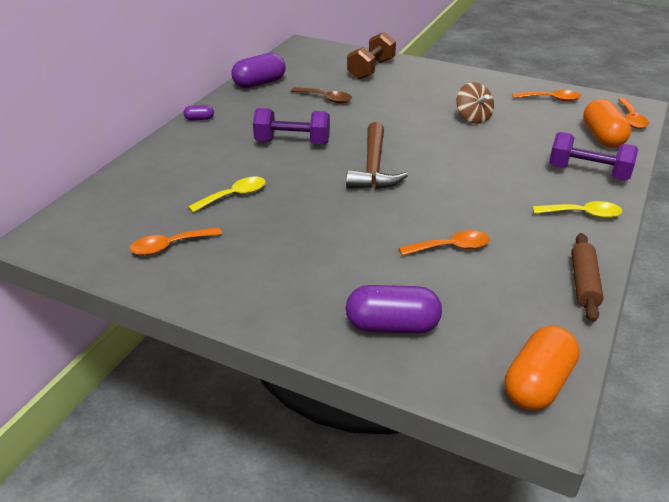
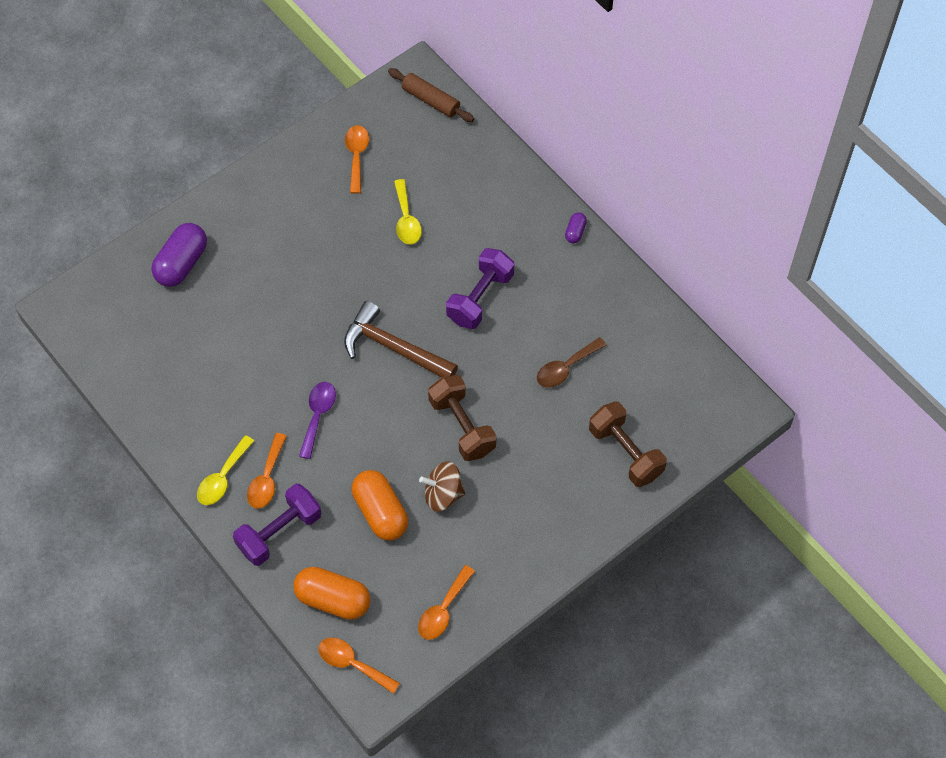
camera: 115 degrees right, 25 degrees up
purple capsule [232,53,286,88] -> none
orange spoon [399,230,490,256] -> orange spoon moved to [247,433,287,509]
orange capsule [505,325,580,411] -> orange capsule moved to [352,470,408,541]
brown rolling pin [571,233,604,322] -> brown rolling pin moved to [388,68,474,122]
none -> purple spoon [299,382,336,459]
none -> brown dumbbell [428,375,497,461]

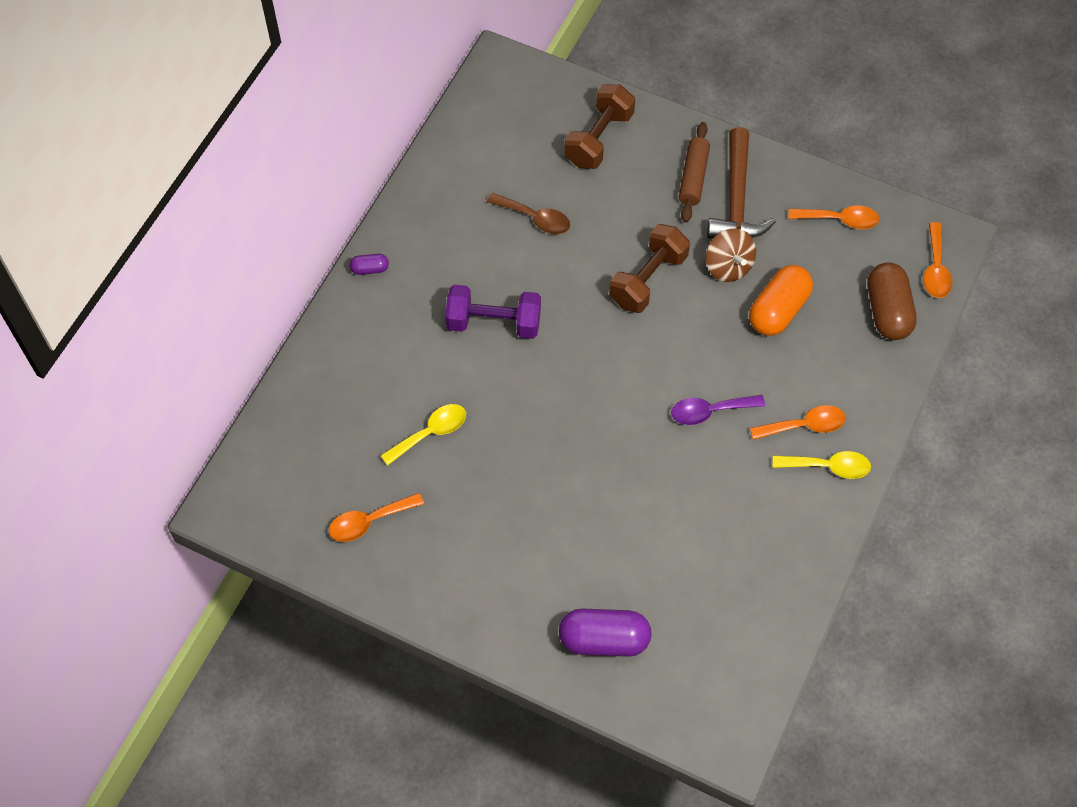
camera: 115 degrees left, 0 degrees up
purple dumbbell [233,484,321,566] -> none
orange capsule [293,567,371,620] -> brown capsule [867,262,917,340]
brown hammer [344,301,458,378] -> brown hammer moved to [707,127,776,239]
brown rolling pin [388,68,474,122] -> brown rolling pin moved to [679,122,710,222]

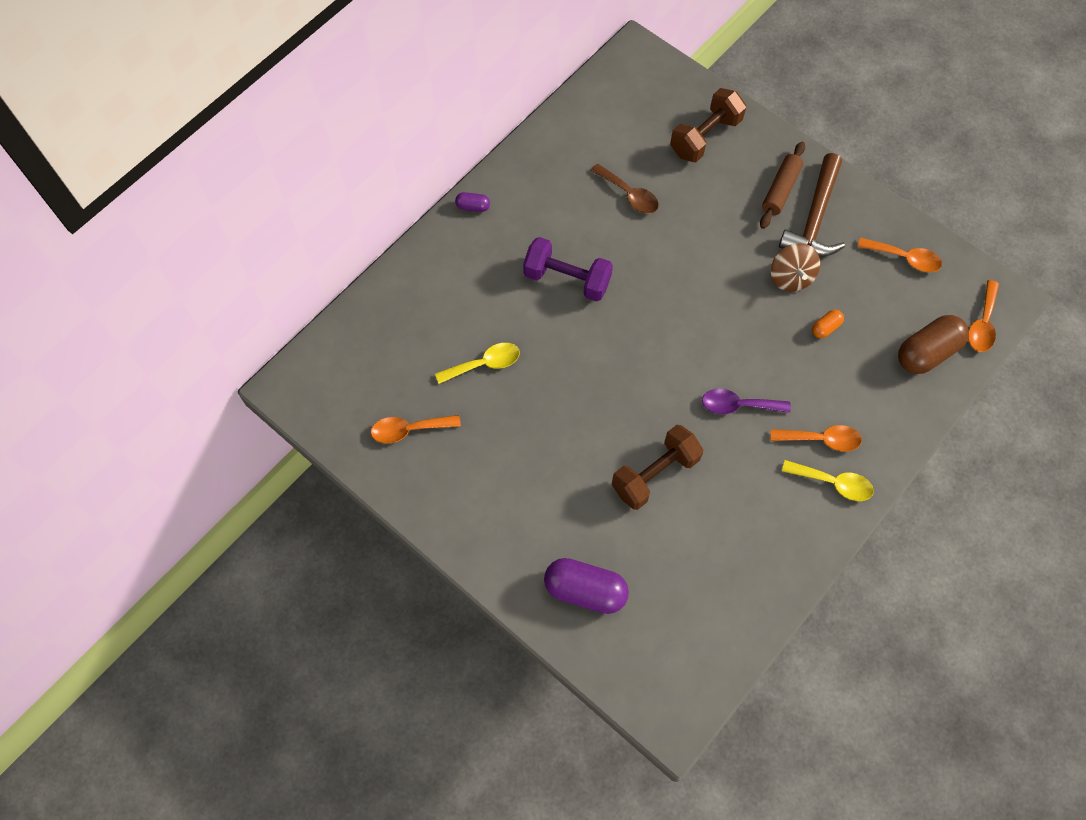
camera: 15 degrees right, 5 degrees up
brown dumbbell [609,224,690,313] -> brown dumbbell moved to [612,425,703,510]
orange capsule [749,265,813,336] -> orange capsule [812,310,844,338], size x0.48
brown capsule [867,262,917,340] -> brown capsule turned 45 degrees clockwise [898,315,969,374]

